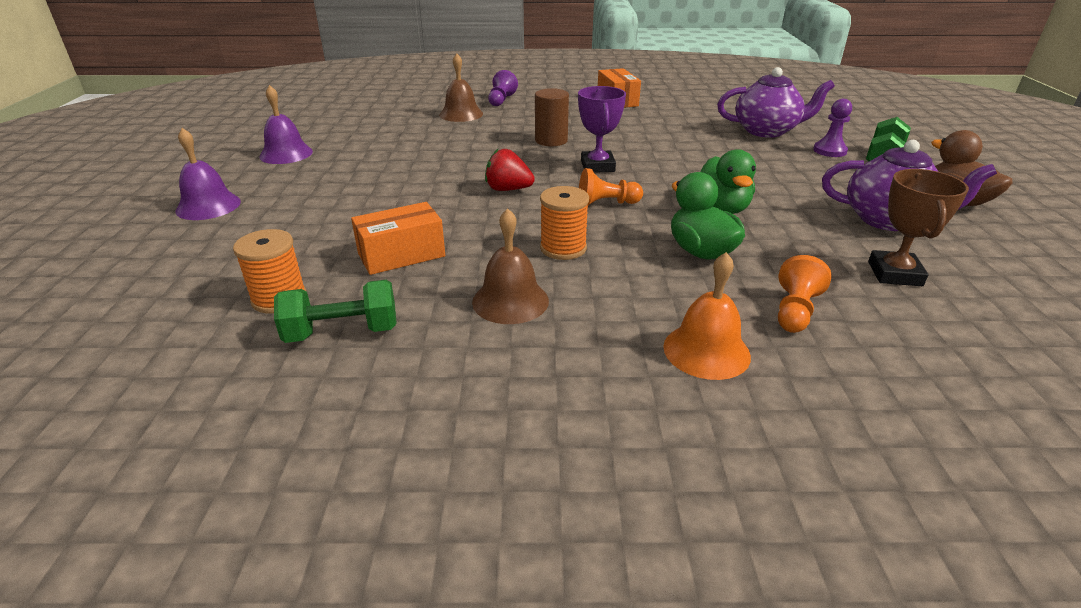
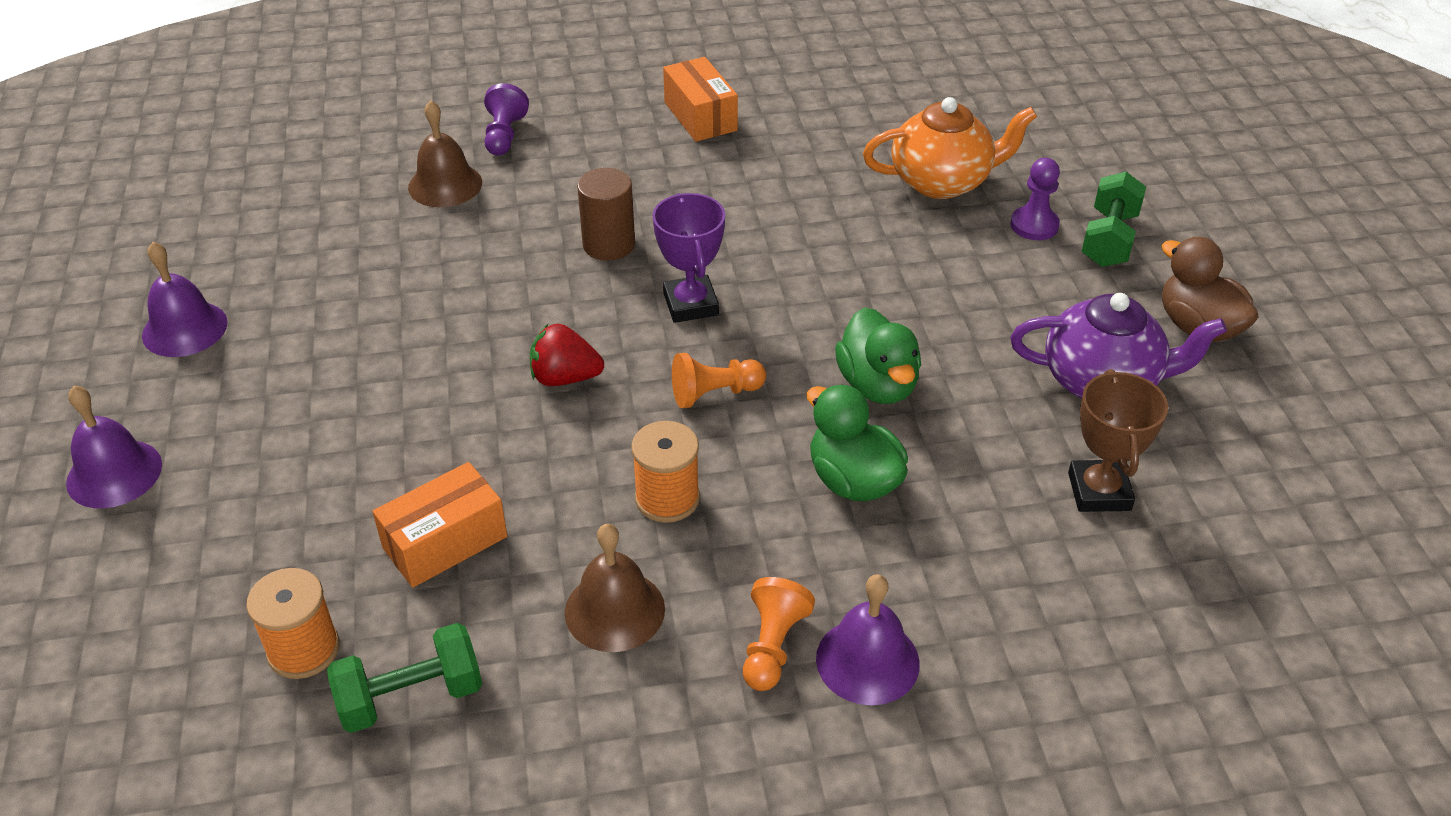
camera: 10 degrees left, 10 degrees up
orange bell [663,252,751,380] -> purple bell [816,574,920,705]
purple teapot [717,67,835,138] -> orange teapot [863,97,1037,199]
orange pawn [778,255,831,333] -> orange pawn moved to [743,577,815,691]

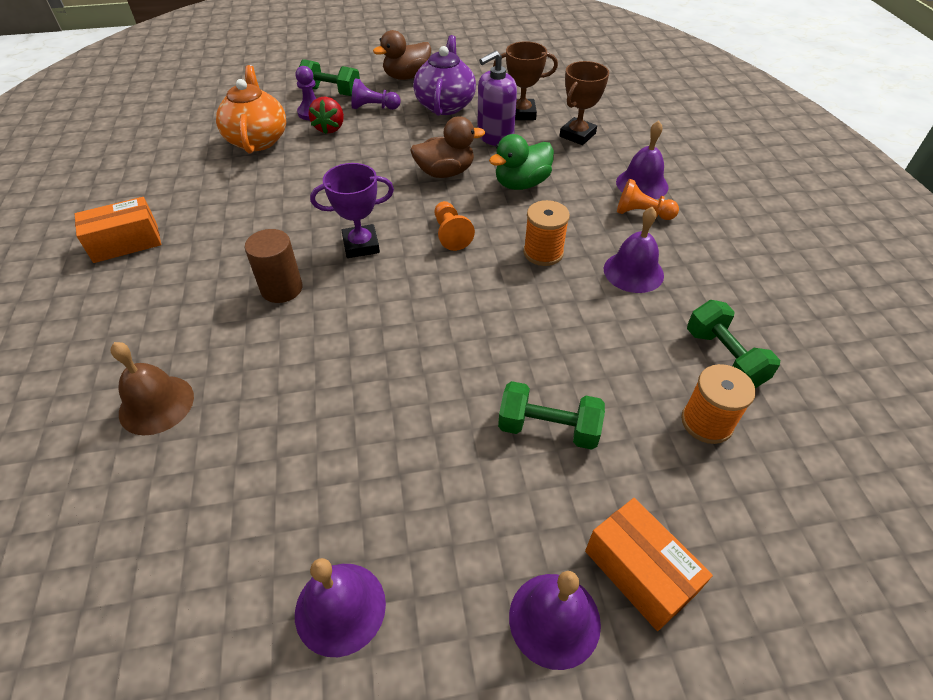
camera: 90 degrees left, 5 degrees up
orange box [372,462,507,588] -> orange box moved to [585,498,713,631]
purple pawn [484,83,529,156] -> purple pawn moved to [351,78,400,110]
red strawberry [530,324,604,386] -> red strawberry moved to [309,96,344,134]
brown bell [565,523,665,652] -> purple bell [604,207,664,293]
green duck [835,307,921,404] -> brown duck [410,116,485,178]
none -> purple soap dispenser [477,51,517,146]
none -> green dumbbell [498,381,605,450]
none -> brown trophy [560,61,609,145]

